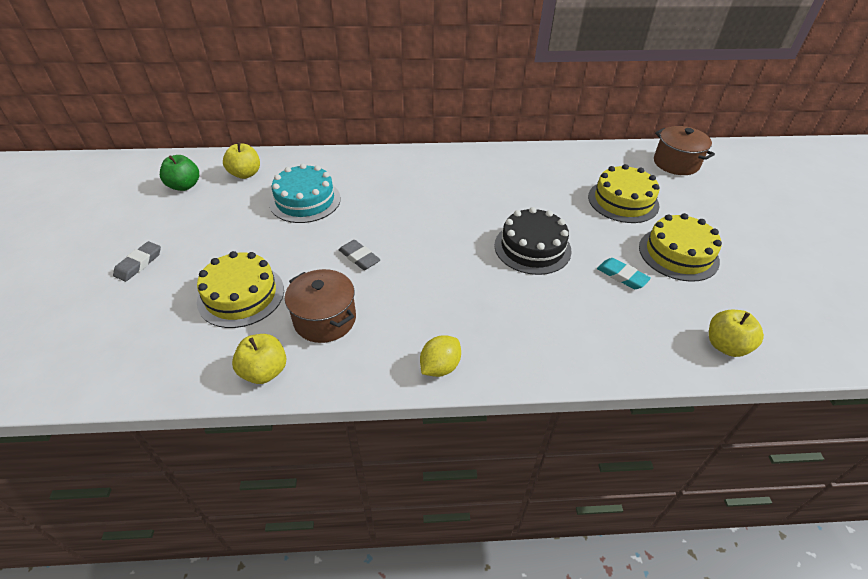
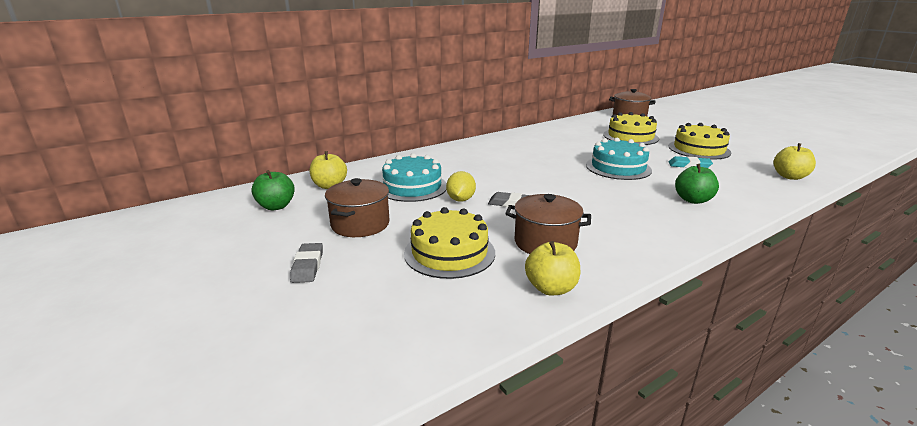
camera: 30 degrees left, 20 degrees down
yellow lemon [420,335,461,377] -> yellow lemon moved to [446,171,476,202]
black cake [495,207,572,275] -> turquoise cake [586,138,652,180]
none -> brown pot [325,178,390,237]
none -> green apple [675,164,719,204]

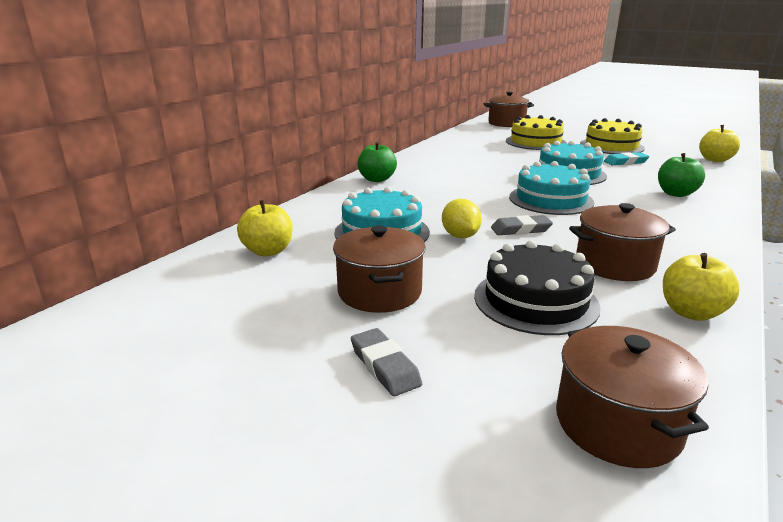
camera: 25 degrees left, 0 degrees up
green apple [251,170,295,210] -> green apple moved to [358,142,397,182]
yellow cake [404,207,495,279] -> black cake [474,240,601,335]
none -> turquoise cake [509,161,594,215]
none -> brown pot [556,326,709,468]

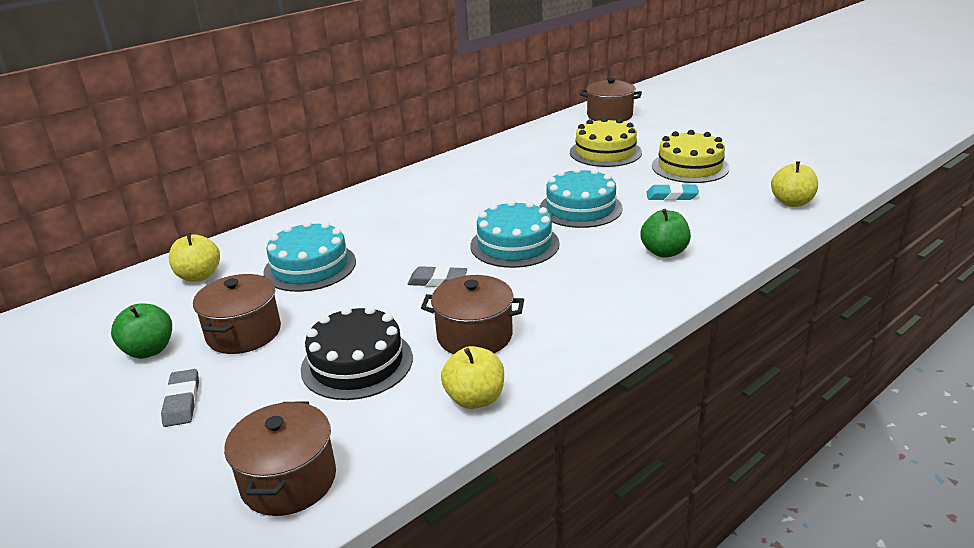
camera: 20 degrees right, 5 degrees up
green apple [358,142,397,182] -> green apple moved to [111,304,172,359]
yellow lemon [442,199,482,238] -> none

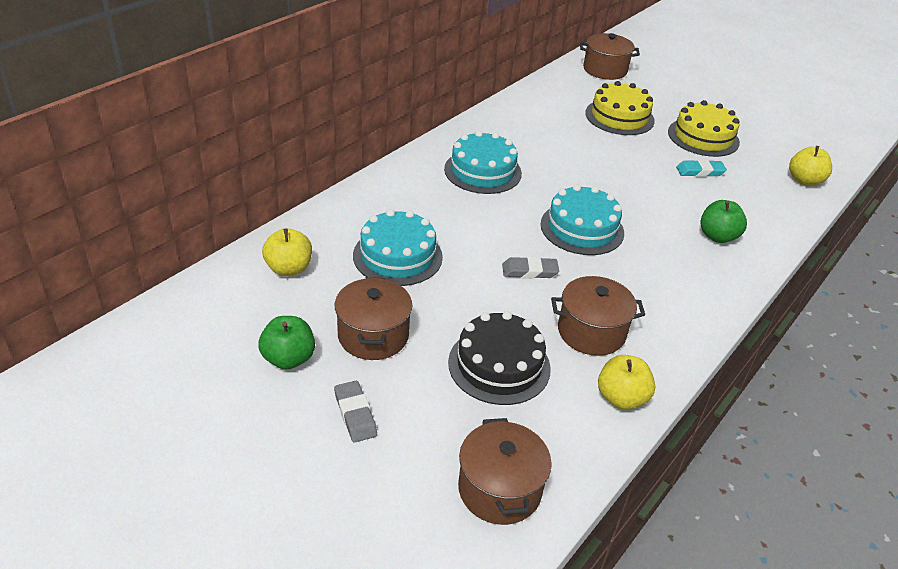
camera: 15 degrees left, 10 degrees up
turquoise cake [540,167,623,228] -> turquoise cake moved to [444,131,522,194]

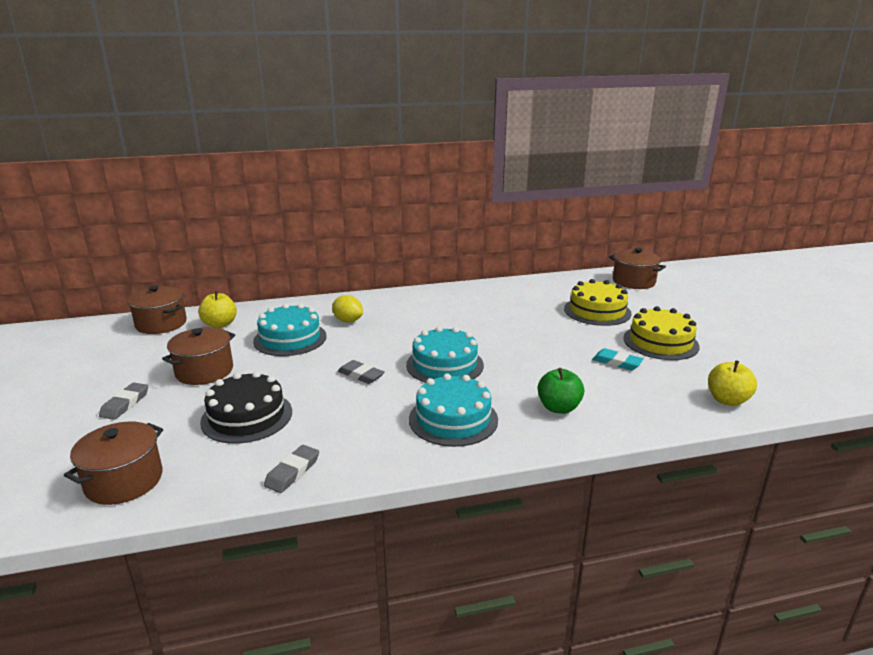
camera: 40 degrees right, 15 degrees down
green apple [258,316,315,370] -> none
turquoise cake [444,131,522,194] -> turquoise cake moved to [409,374,498,447]
brown pot [551,276,645,356] -> brown pot moved to [127,286,187,334]
yellow apple [598,355,656,410] -> grey eraser [264,445,319,493]
none -> yellow lemon [332,295,363,322]

